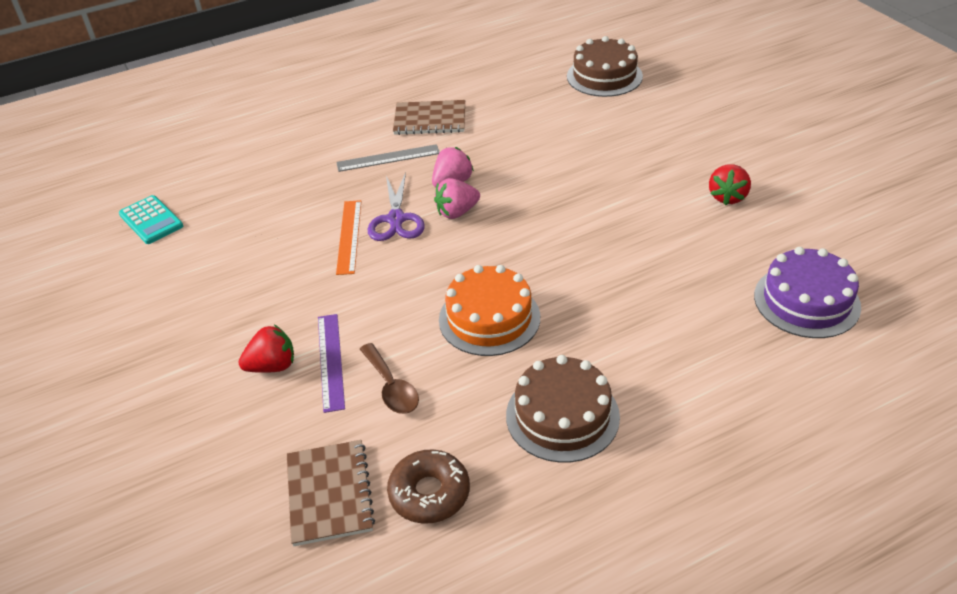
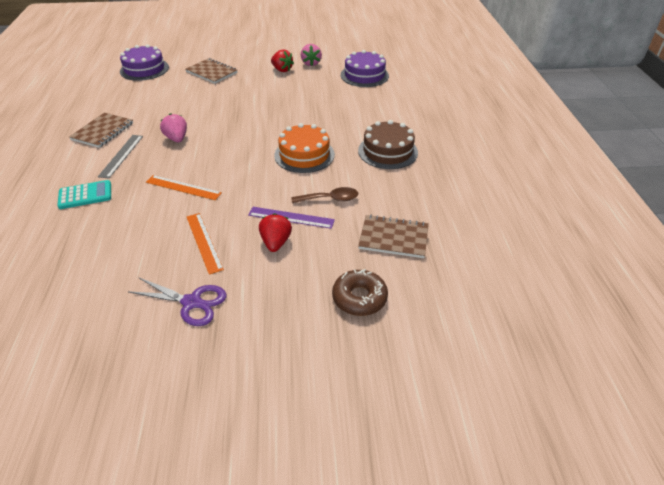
camera: 70 degrees left, 0 degrees up
turquoise calculator [119,195,183,244] -> turquoise calculator moved to [57,180,111,209]
purple scissors [368,172,425,241] -> purple scissors moved to [128,277,227,326]
brown donut [387,449,470,524] -> brown donut moved to [332,269,388,316]
pink strawberry [434,178,480,219] -> pink strawberry moved to [301,44,322,66]
brown cake [567,36,643,97] -> purple cake [120,44,169,81]
none -> brown notebook [186,58,238,84]
none -> orange ruler [187,213,224,275]

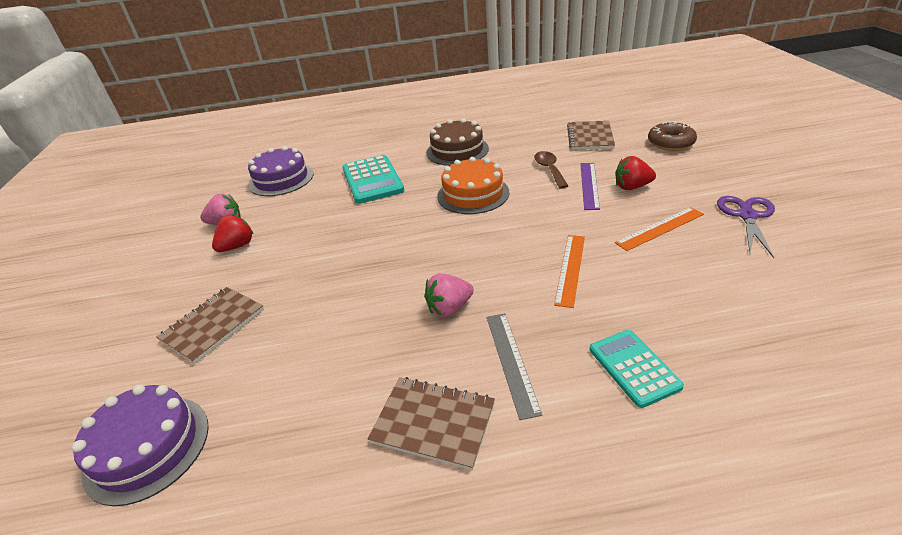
camera: 90 degrees left, 5 degrees down
grey ruler [98,135,143,178] -> grey ruler turned 75 degrees clockwise [487,313,542,420]
none -> turquoise calculator [342,155,404,204]

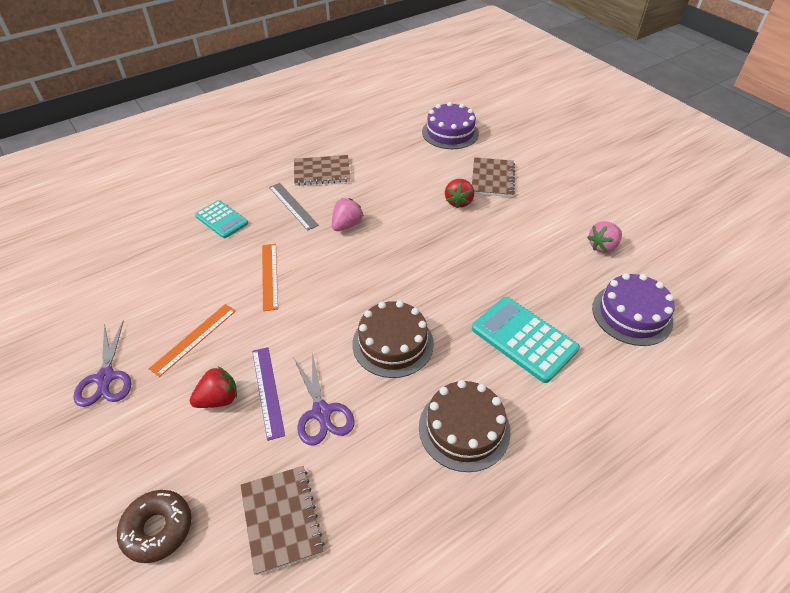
camera: 150 degrees right, 10 degrees up
red strawberry [212,214,254,252] -> red strawberry moved to [445,179,474,209]
orange cake [437,157,510,214] -> brown cake [352,301,434,378]
brown spoon [534,151,568,189] -> purple scissors [293,352,355,446]

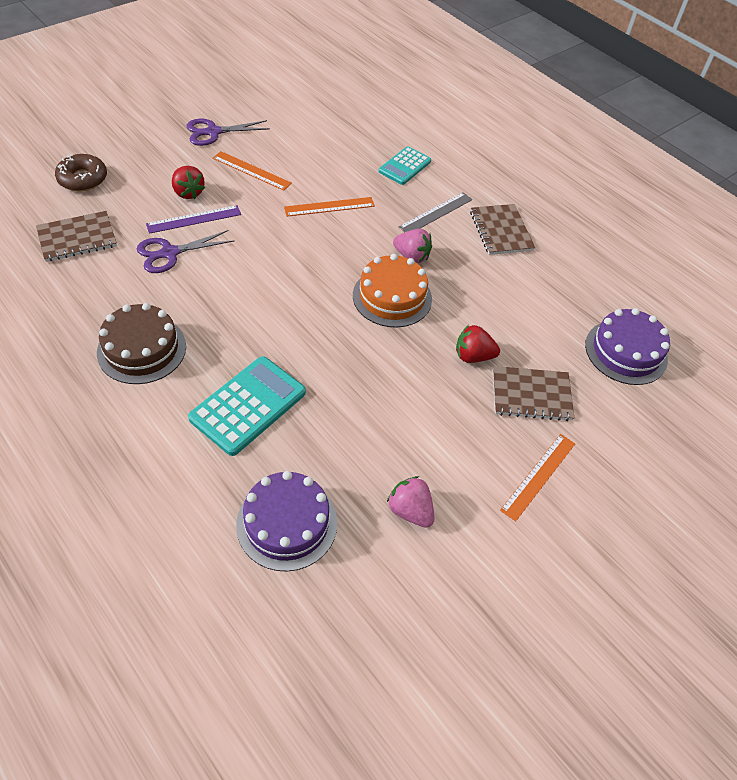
camera: 80 degrees right, 5 degrees up
brown cake [352,301,434,378] -> none
none -> orange cake [353,254,432,328]
none -> orange ruler [500,434,575,521]

